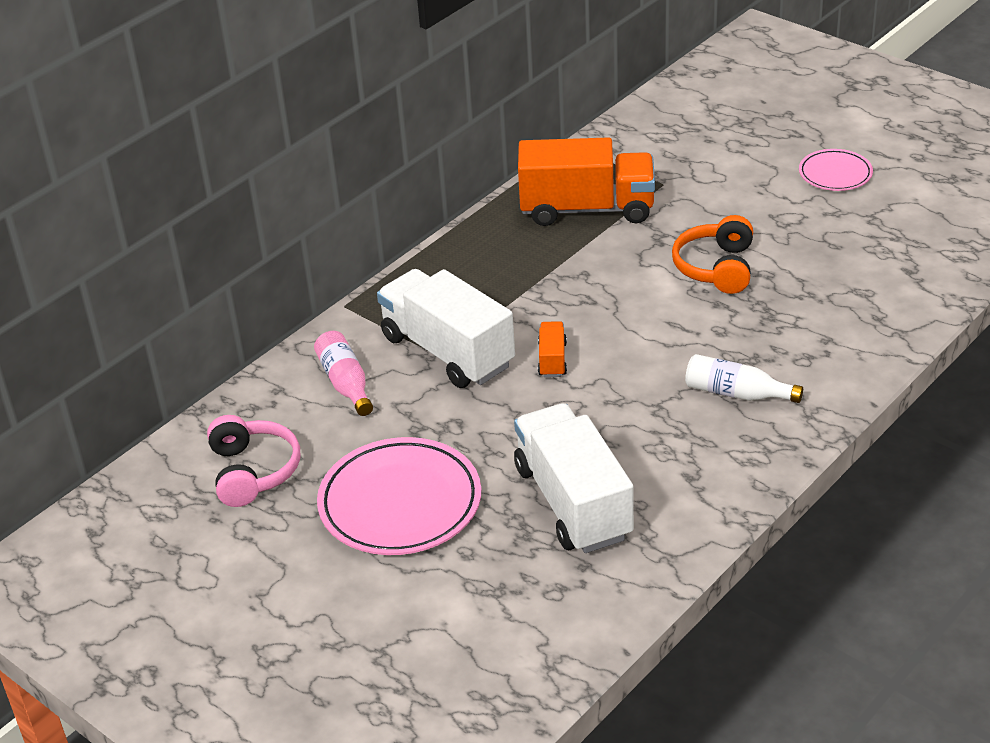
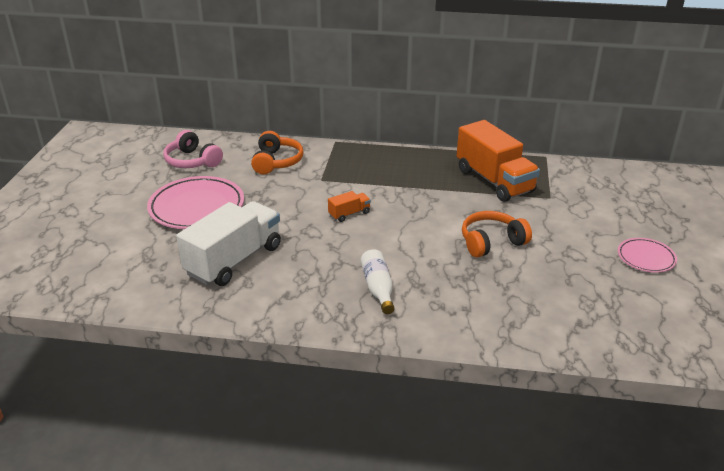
camera: 55 degrees right, 5 degrees down
pink headphones [207,415,300,507] -> pink headphones turned 90 degrees clockwise [163,130,223,168]
pink bottle [314,331,373,416] -> orange headphones [251,131,303,174]
white truck [377,269,515,388] -> none

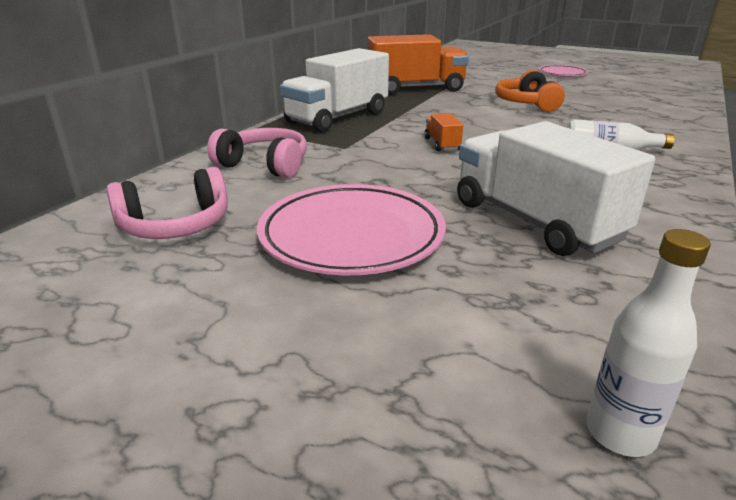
camera: 70 degrees left, 5 degrees down
orange headphones [251,131,303,174] -> pink headphones [207,128,307,178]
none -> white truck [280,48,389,132]
none -> white bottle [586,229,711,457]

